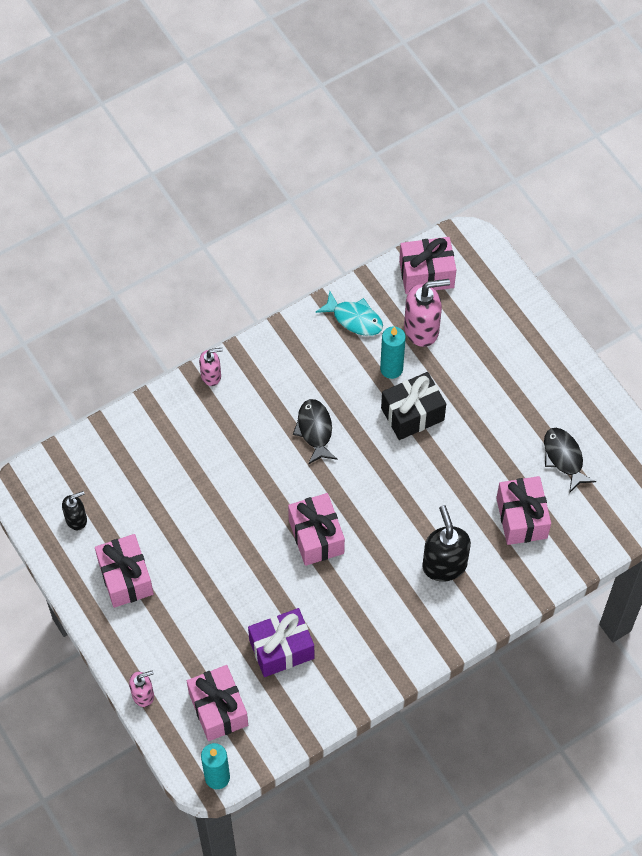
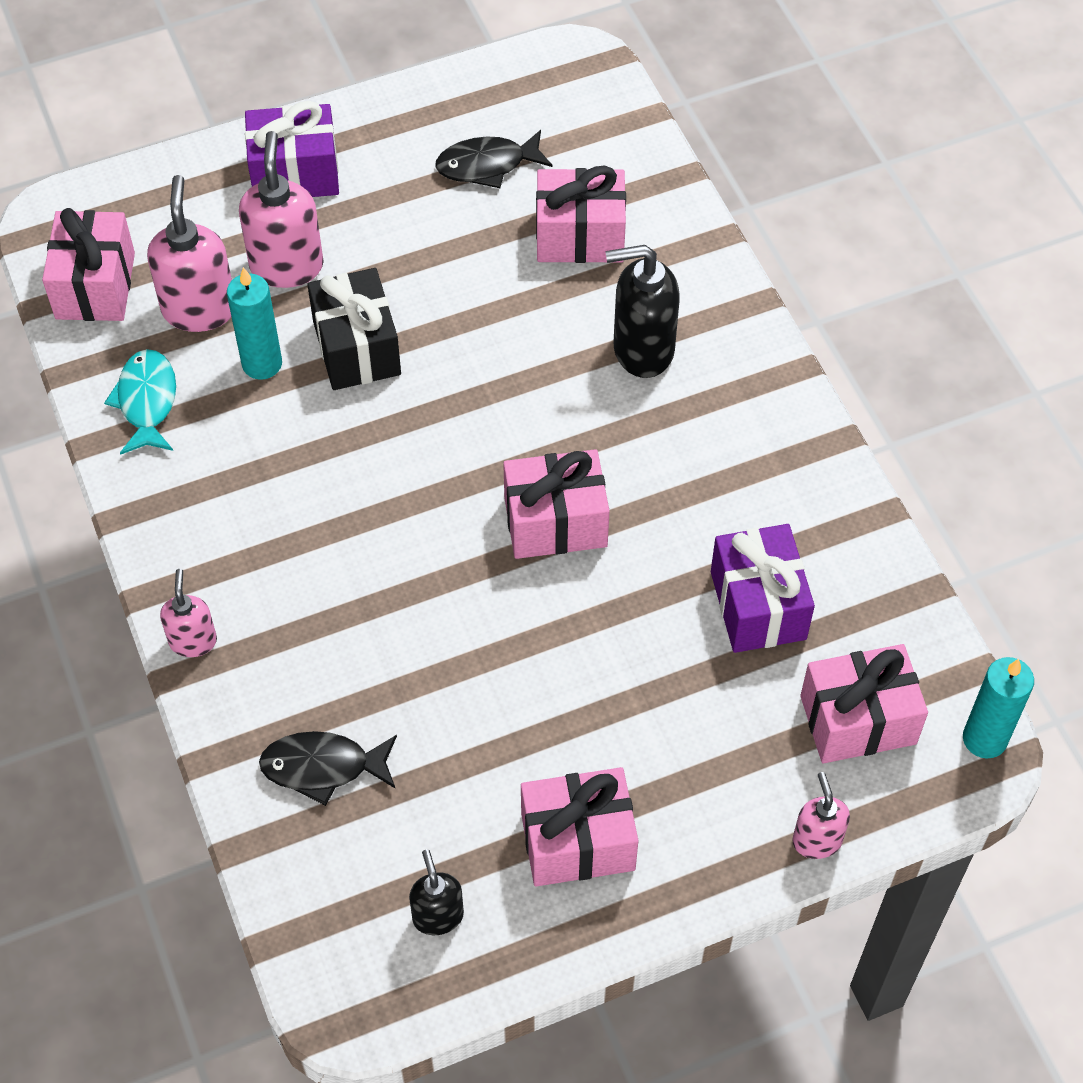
camera: 80 degrees left, 5 degrees down
black fish [293,399,337,465] -> black fish moved to [259,731,397,806]
turquoise fish [315,291,383,336] -> turquoise fish turned 45 degrees counterclockwise [104,349,176,455]
none -> pink soap dispenser [239,131,324,288]
none -> purple gift [245,101,339,197]

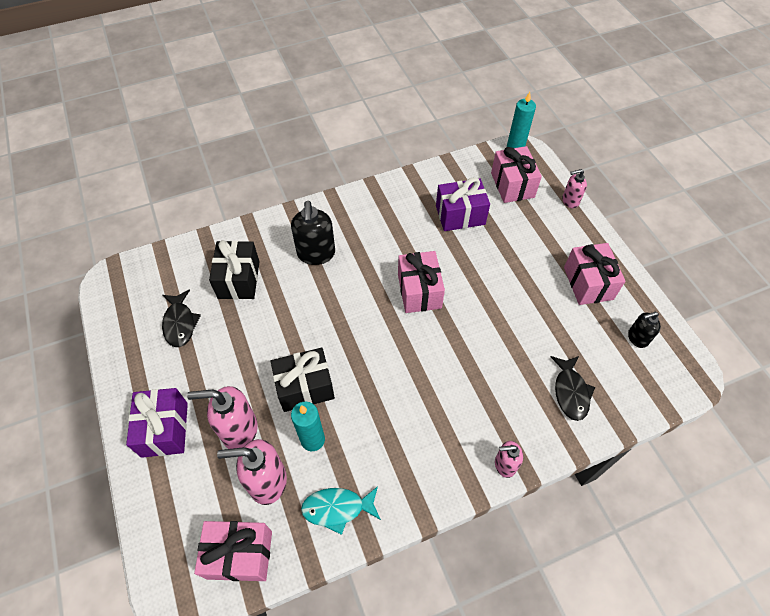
camera: 90 degrees left, 0 degrees up
pink gift [536,165,626,263] -> black gift [209,240,260,300]

